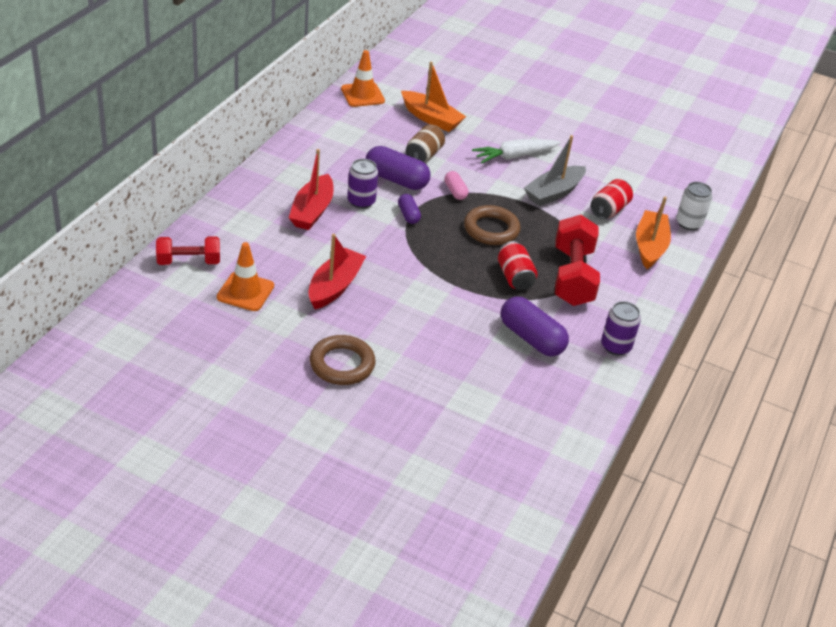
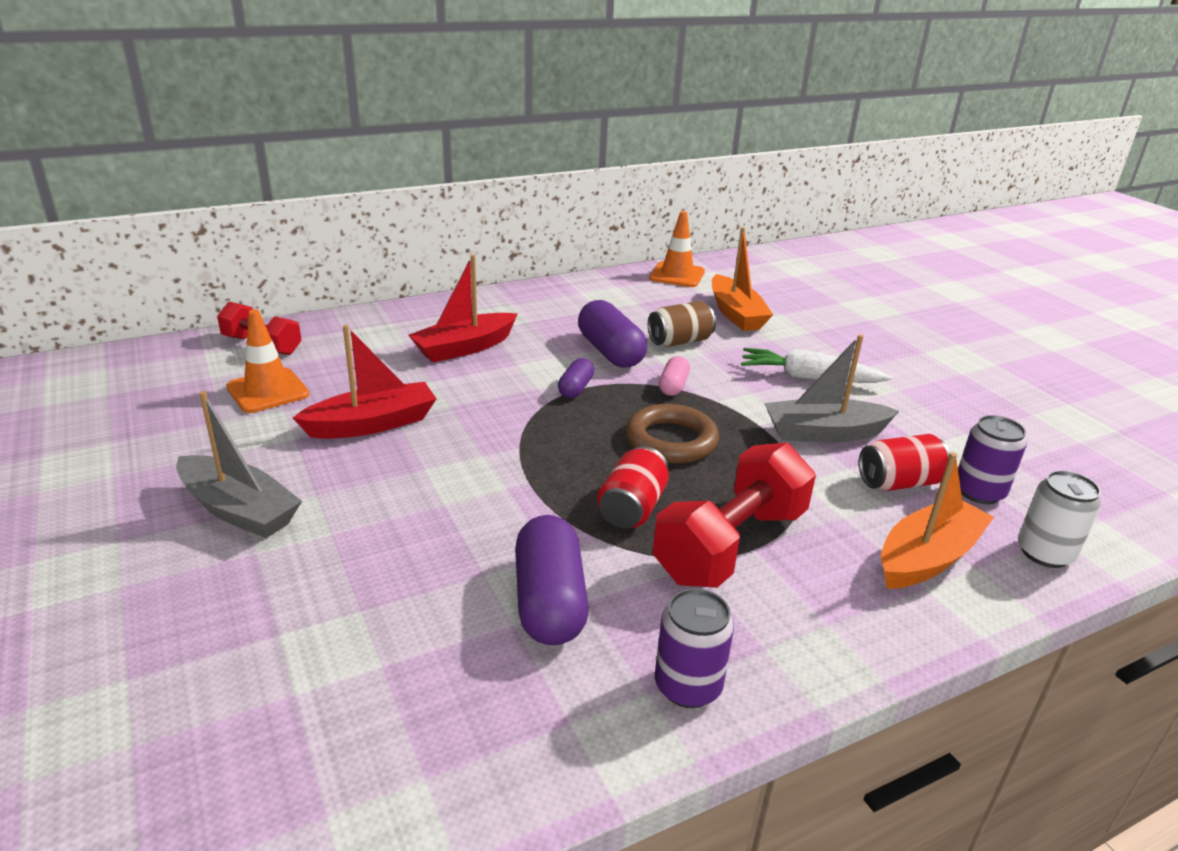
camera: 40 degrees right, 10 degrees down
brown ring [310,335,376,385] -> grey boat [176,391,302,538]
purple can [347,159,378,209] -> purple can moved to [958,415,1027,504]

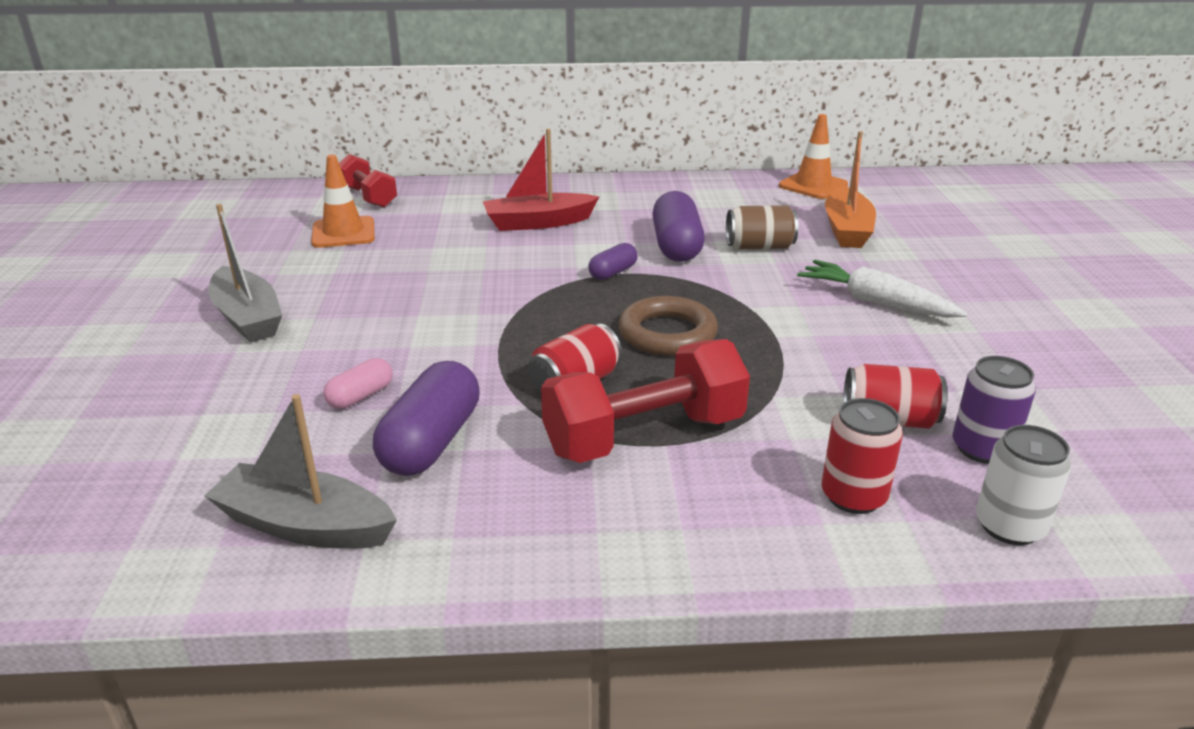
camera: 25 degrees right, 0 degrees up
red boat [293,325,436,439] -> none
purple can [655,588,734,708] -> none
pink capsule [659,356,690,396] -> pink capsule moved to [323,358,393,409]
grey boat [764,334,899,442] -> grey boat moved to [205,394,397,549]
orange boat [881,452,994,589] -> red can [821,398,903,514]

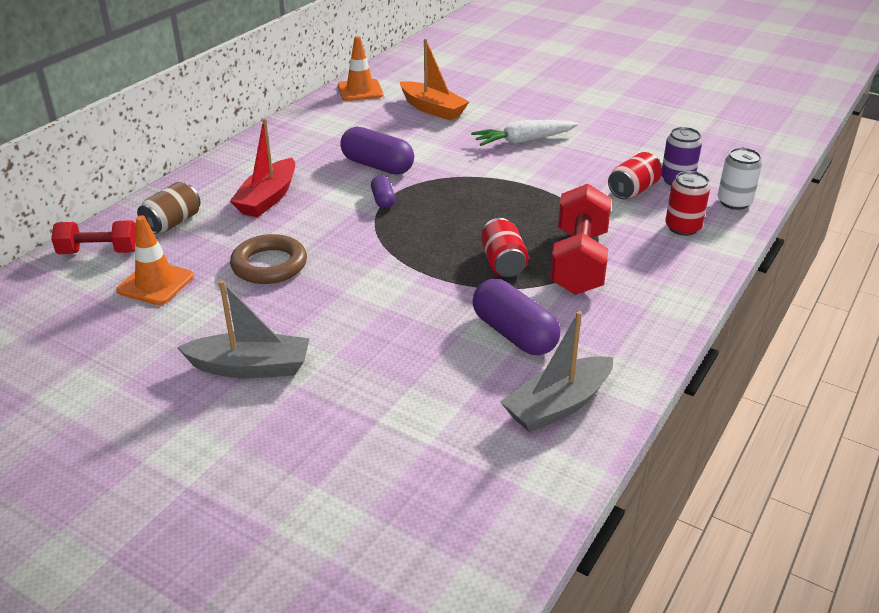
camera: 55 degrees left, 5 degrees up
pink capsule [323,358,393,409] -> none
brown ring [618,296,718,356] -> brown ring moved to [230,234,307,284]
brown can [726,205,798,249] -> brown can moved to [137,182,201,234]

